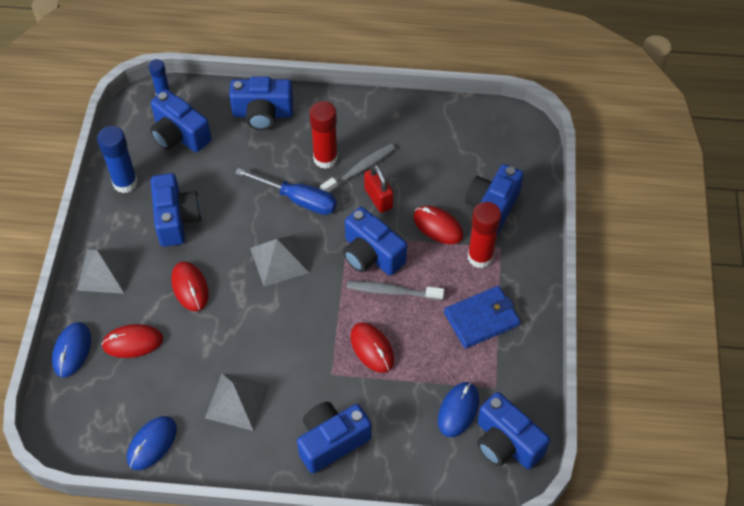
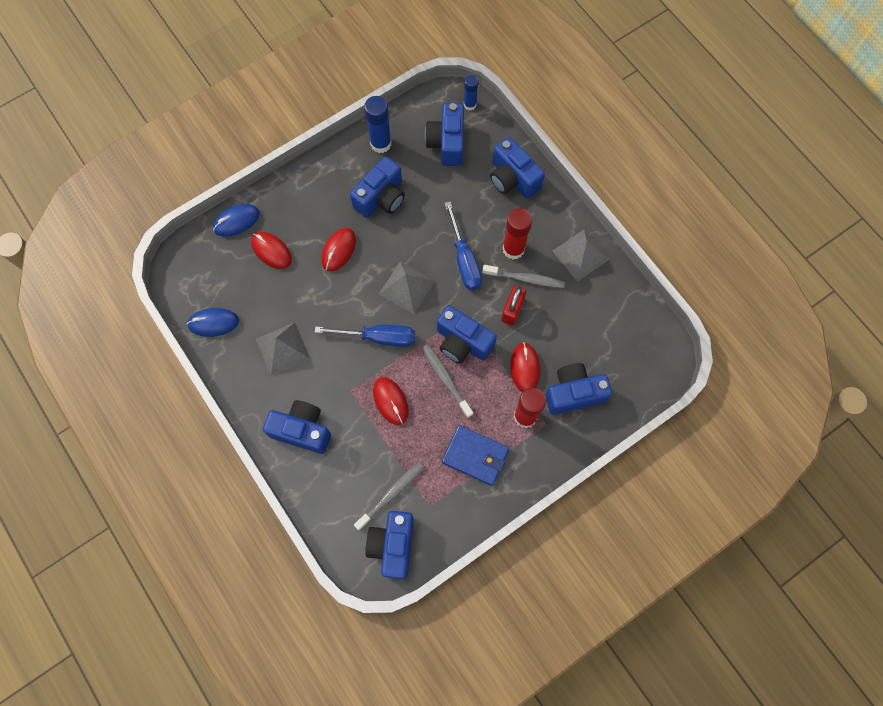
camera: 50 degrees right, 15 degrees up
grey pyramid [77,250,133,294] -> grey pyramid moved to [553,230,609,282]
blue camera [343,207,407,276] -> blue camera turned 60 degrees counterclockwise [437,305,497,364]
red mouse [350,322,394,373] -> red mouse turned 45 degrees counterclockwise [373,377,409,425]
blue mouse [438,382,479,437] -> grey toothbrush [354,462,424,530]
none -> blue screwdriver [315,325,415,347]

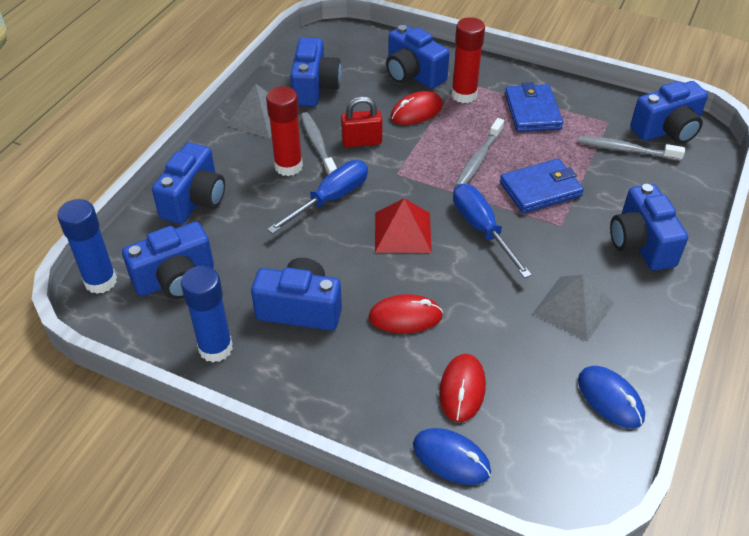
camera: 120 degrees left, 25 degrees down
red mouse [373,377,409,425] -> blue wallet [500,159,584,213]
grey pyramid [379,262,435,314] -> red pyramid [375,198,432,253]
blue camera [437,305,497,364] -> blue camera moved to [290,38,341,106]
blue glue stick [464,75,478,111] -> blue glue stick [57,199,117,294], size x1.62

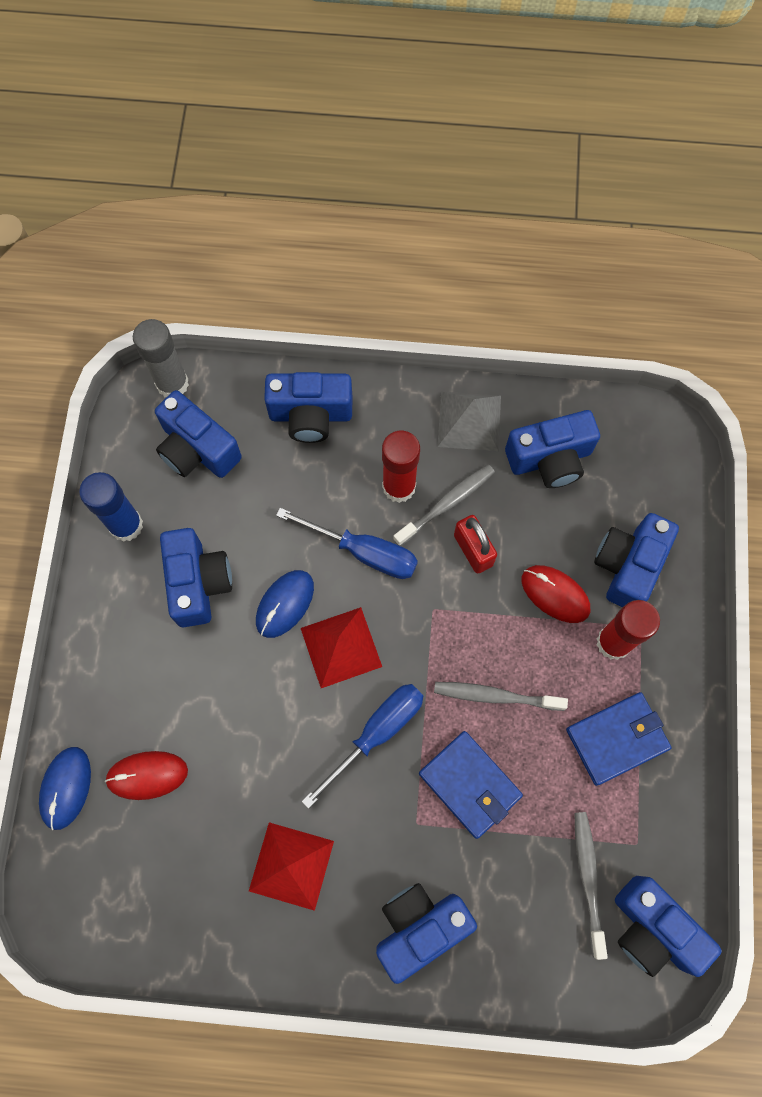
camera: 70 degrees right, 25 degrees up
blue glue stick [57,199,117,294] -> grey glue stick [133,319,189,397]
red mouse [368,294,443,333] -> none
grey pyramid [533,275,614,342] -> red pyramid [249,822,334,911]
blue mouse [578,366,645,428] -> blue mouse moved to [256,570,314,638]

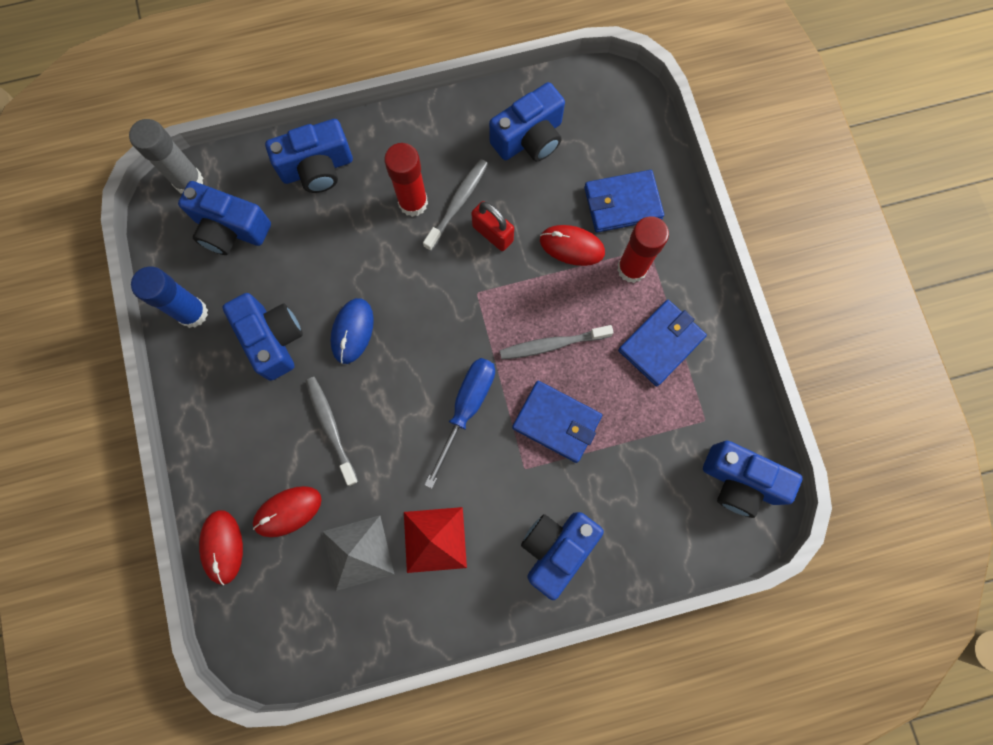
camera: 20 degrees left, 5 degrees up
blue mouse [39,747,91,830] -> red mouse [199,510,243,585]
blue screwdriver [276,508,418,579] -> none
red pyramid [301,607,382,688] -> none
grey pyramid [438,391,501,451] -> grey pyramid moved to [322,515,394,591]
grey toothbrush [575,812,608,960] -> grey toothbrush moved to [306,377,358,486]
blue camera [594,513,679,607] -> blue wallet [584,170,664,232]

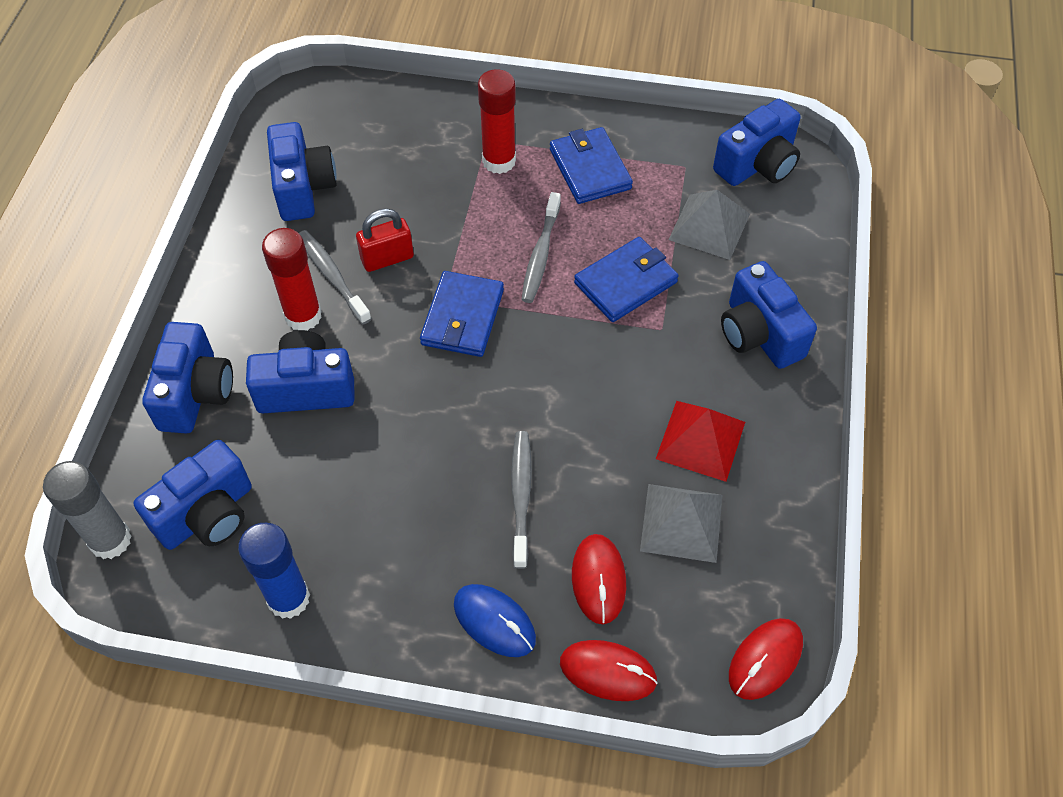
camera: 65 degrees left, 20 degrees down
blue camera [222,293,303,381] -> blue camera moved to [246,330,354,413]
grey toothbrush [306,377,358,486] -> grey toothbrush turned 90 degrees clockwise [511,431,532,569]
blue mouse [330,298,374,364] -> blue mouse moved to [454,584,536,657]
blue screwdriver [424,358,495,488] -> none
red mouse [540,225,605,266] -> red mouse moved to [729,618,803,700]
blue wallet [584,170,664,232] -> blue wallet moved to [420,271,504,357]
none -> grey pyramid [669,190,750,260]

